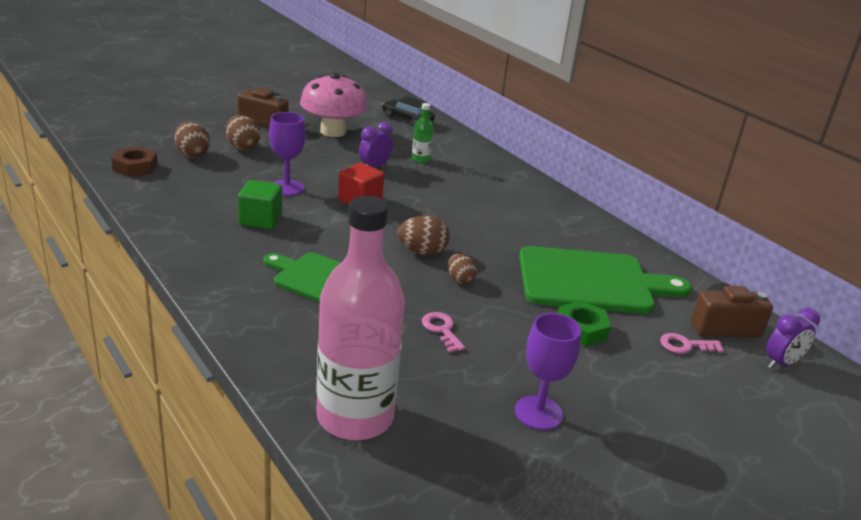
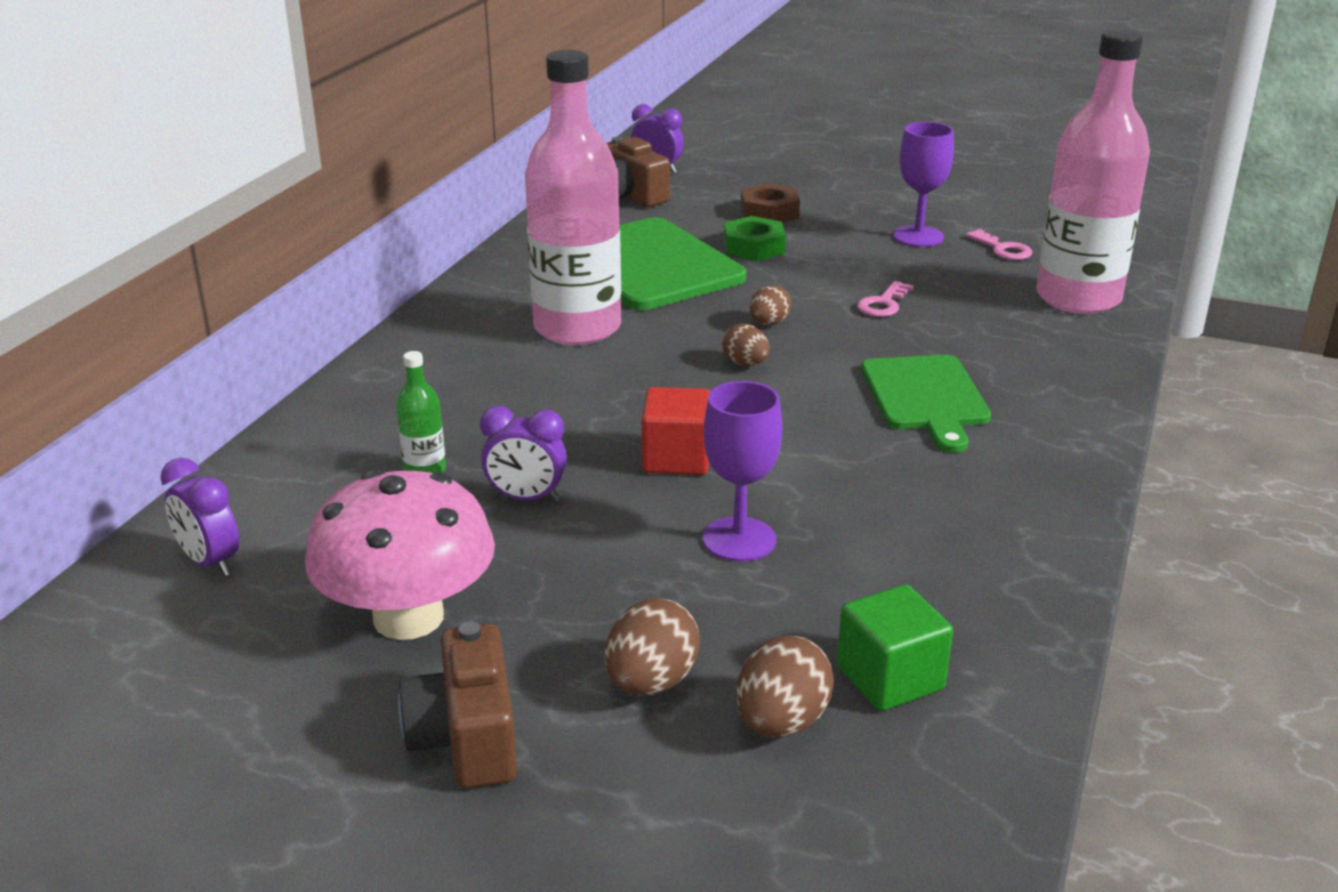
camera: 120 degrees left, 0 degrees up
brown nut [111,146,158,177] -> brown nut moved to [741,183,800,223]
green cube [238,180,282,229] -> green cube moved to [837,584,953,711]
black car [382,96,435,127] -> purple clock [160,458,239,576]
brown egg [398,216,450,255] -> brown egg [722,324,770,366], size x0.66
pink key [660,333,724,354] -> pink key moved to [966,229,1032,260]
none -> pink bottle [525,50,621,345]

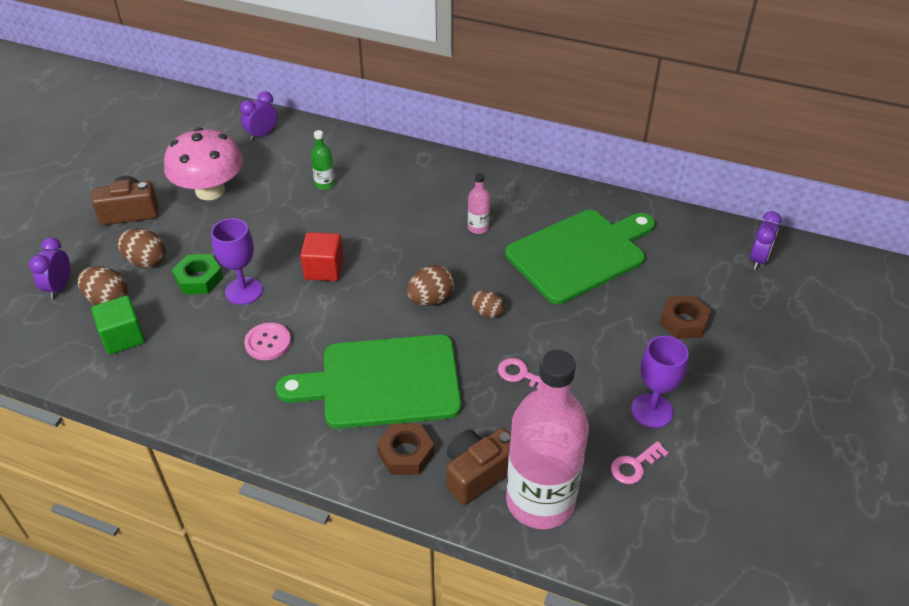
camera: 90 degrees right, 15 degrees up
purple clock [480,406,567,502] -> purple clock moved to [29,238,70,299]
pink bottle [525,50,621,345] -> pink bottle [468,173,490,234], size x0.40
brown camera [606,137,670,207] -> brown camera moved to [446,428,511,505]
brown egg [722,324,770,366] -> brown egg [407,265,455,306], size x1.51
green nut [724,216,786,261] -> green nut moved to [172,254,223,294]
green cutting board [861,355,991,453] -> green cutting board [276,335,462,429], size x1.55
none -> pink button [244,323,291,360]
none -> brown nut [377,423,434,475]

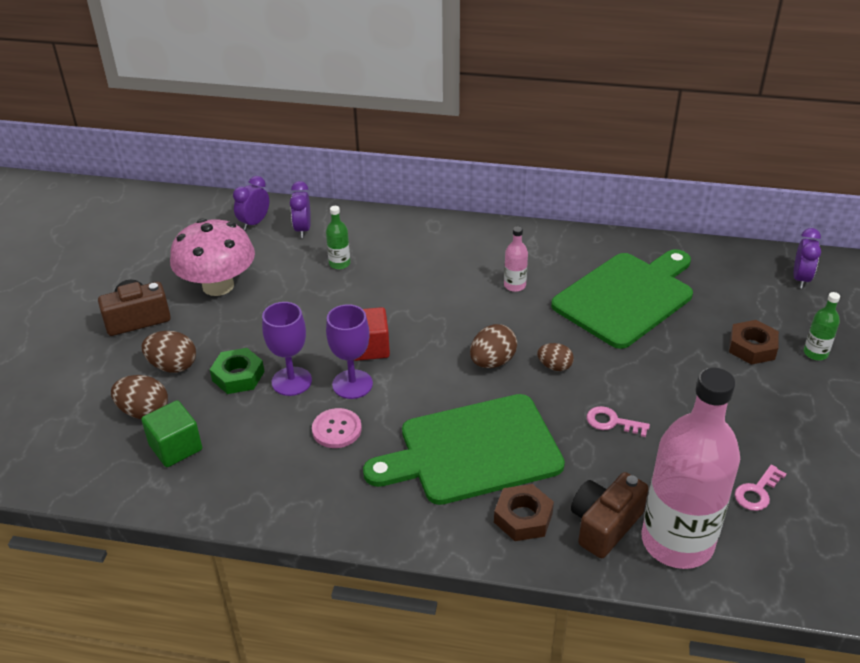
camera: 10 degrees left, 5 degrees down
purple clock [29,238,70,299] -> purple clock moved to [290,181,311,238]
purple goblet [631,336,689,428] -> purple goblet moved to [326,304,373,399]
none -> green bottle [804,292,840,360]

